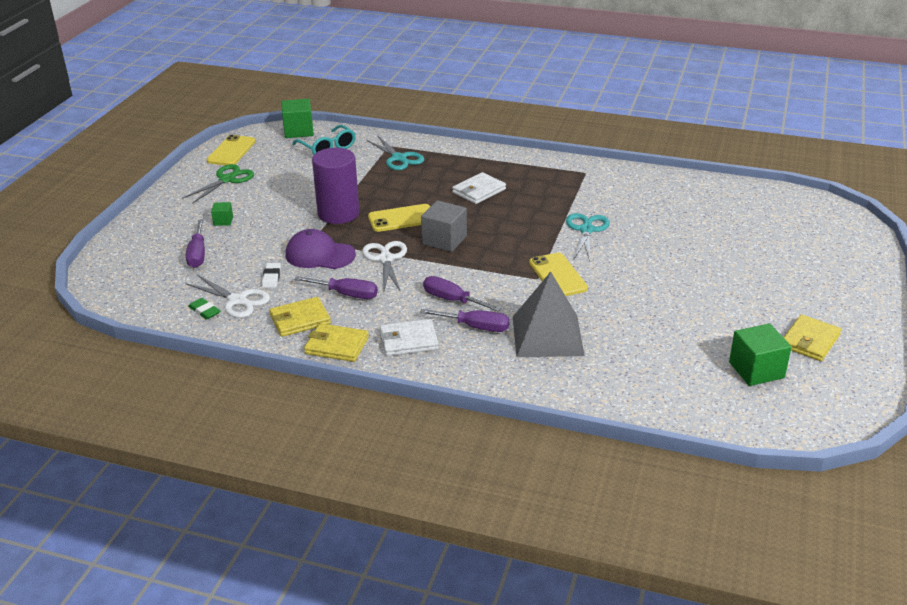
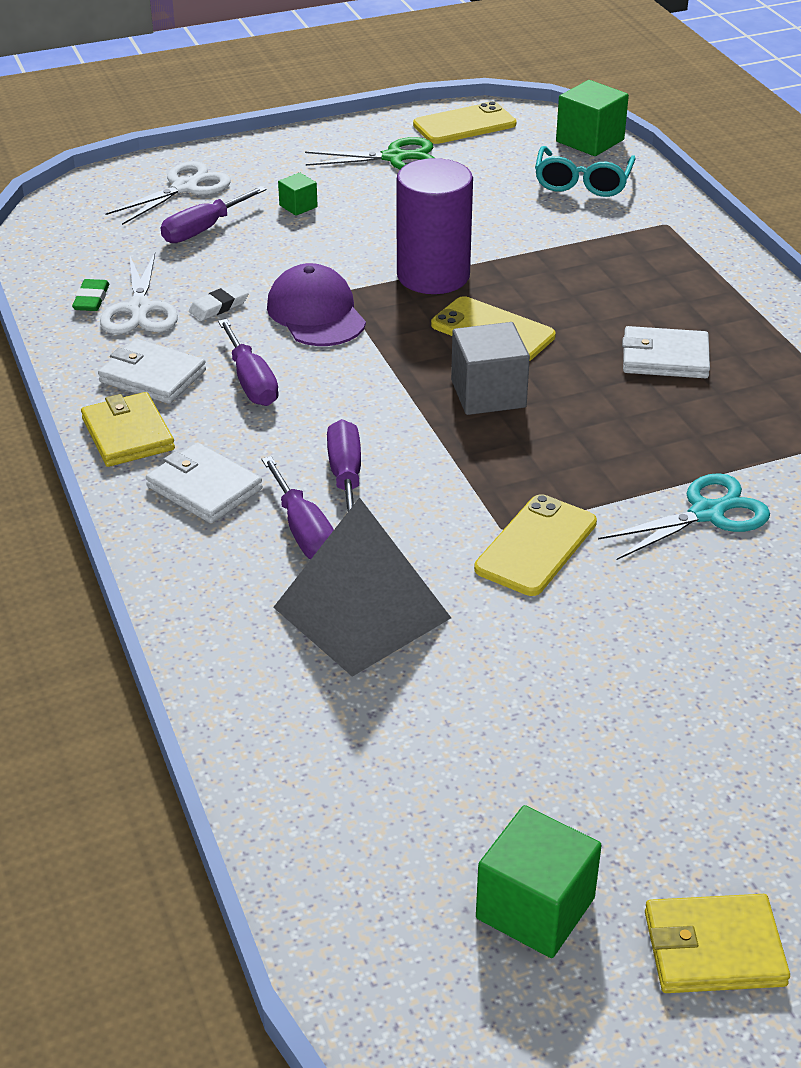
camera: 50 degrees right, 5 degrees up
yellow wallet [269,297,331,337] -> white wallet [98,338,206,404]
white scissors [362,241,407,291] -> white scissors moved to [105,161,231,225]
turquoise scissors [366,136,424,170] -> none

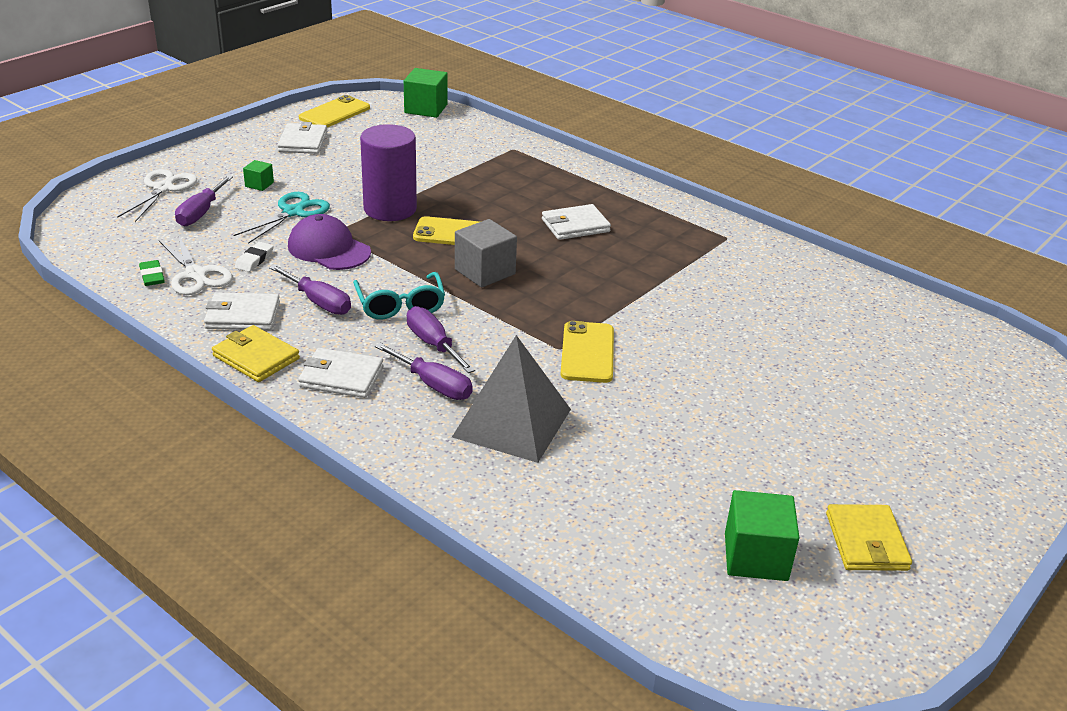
camera: 30 degrees left, 5 degrees down
green scissors [305,137,434,169] -> white wallet [277,122,327,154]
turquoise glasses [535,146,636,197] -> turquoise glasses moved to [353,272,445,319]
turquoise scissors [598,473,770,560] -> turquoise scissors moved to [233,192,330,244]
yellow wallet [645,894,790,993] -> yellow wallet turned 60 degrees counterclockwise [826,504,912,571]

